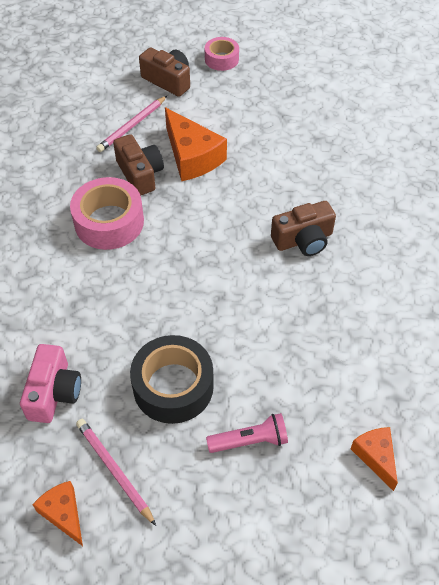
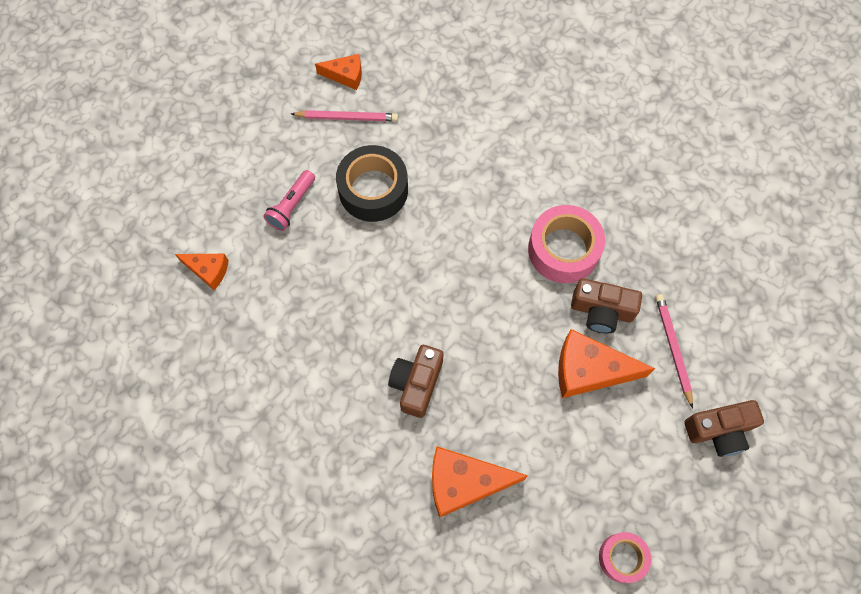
camera: 130 degrees right, 15 degrees up
pink camera [20,344,81,423] -> none
pink tape [205,37,239,71] -> pink tape moved to [599,532,651,583]
none -> orange cheese [432,446,528,518]

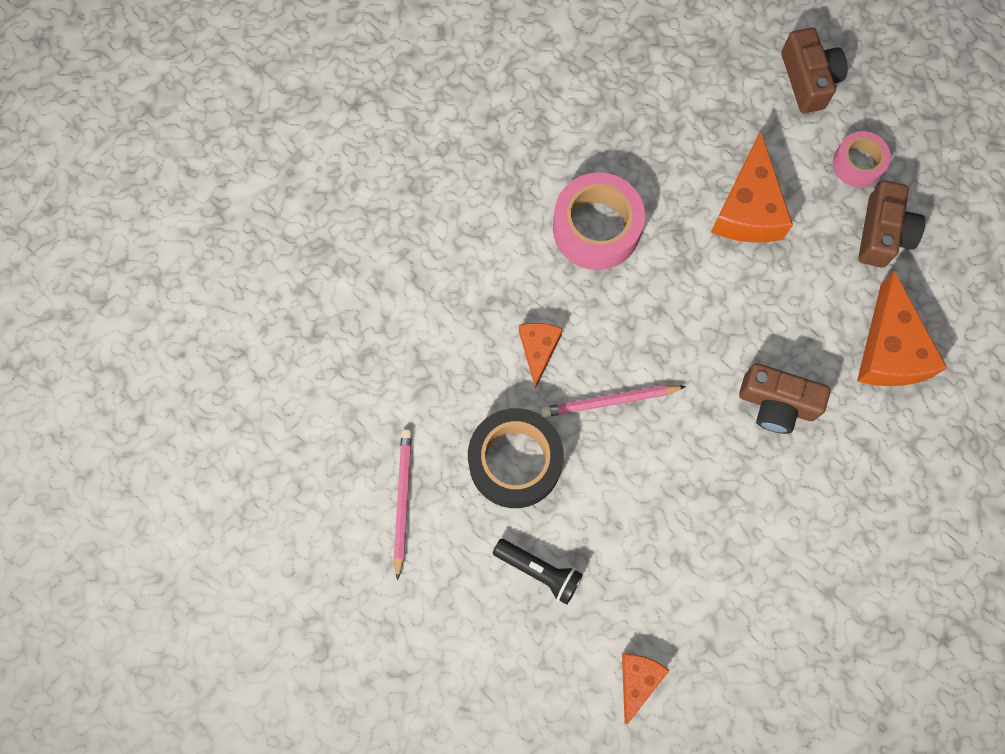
camera: 90 degrees left, 5 degrees up
pink flashlight [263,170,315,231] -> black flashlight [493,539,583,605]
orange cheese [315,54,362,90] -> orange cheese moved to [519,323,563,389]
brown camera [571,278,642,333] -> brown camera moved to [858,180,925,267]
pink tape [599,532,651,583] -> pink tape moved to [833,131,891,188]
pink pencil [656,294,693,409] -> pink pencil moved to [541,385,686,417]

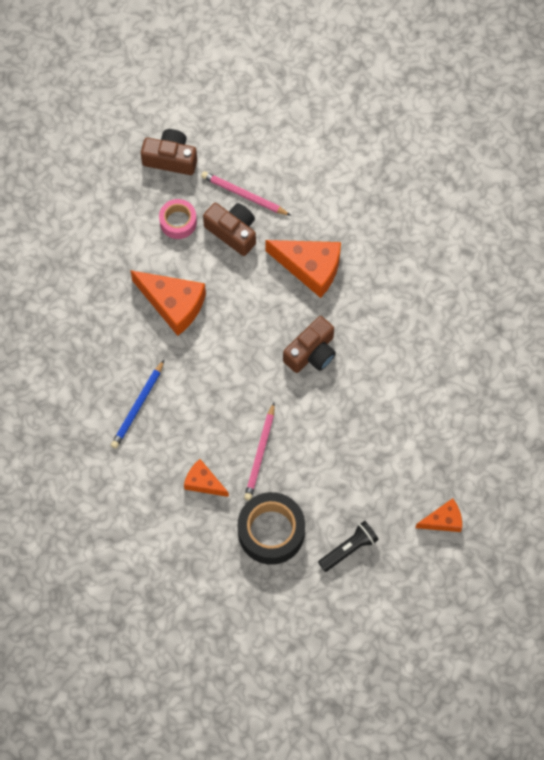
camera: 65 degrees left, 5 degrees down
pink pencil [394,429,412,581] -> pink pencil moved to [201,171,291,216]
pink tape [553,172,645,270] -> blue pencil [111,360,164,448]
orange cheese [622,654,670,725] -> orange cheese turned 120 degrees clockwise [415,498,462,532]
brown camera [781,28,848,113] -> brown camera moved to [141,129,197,175]

